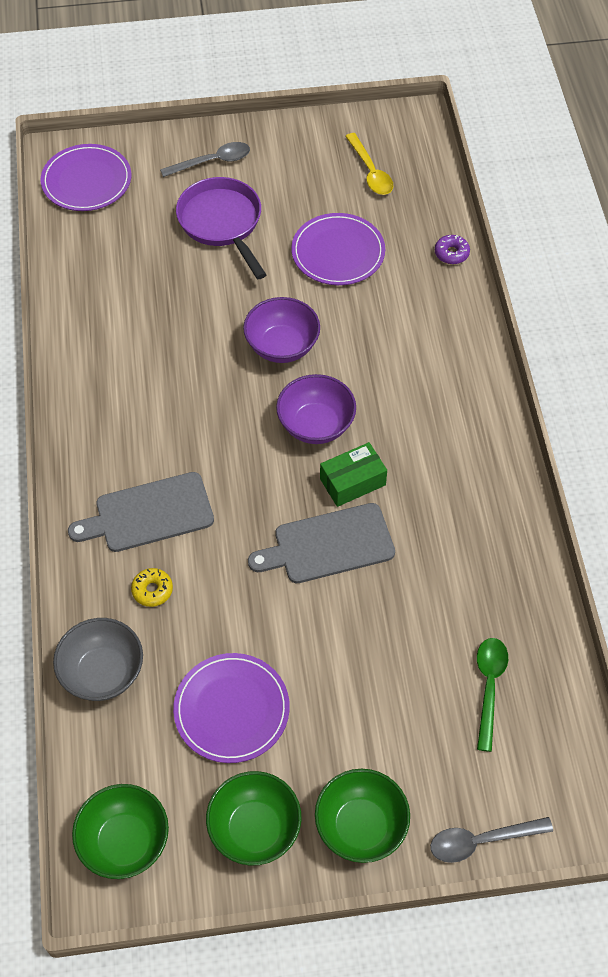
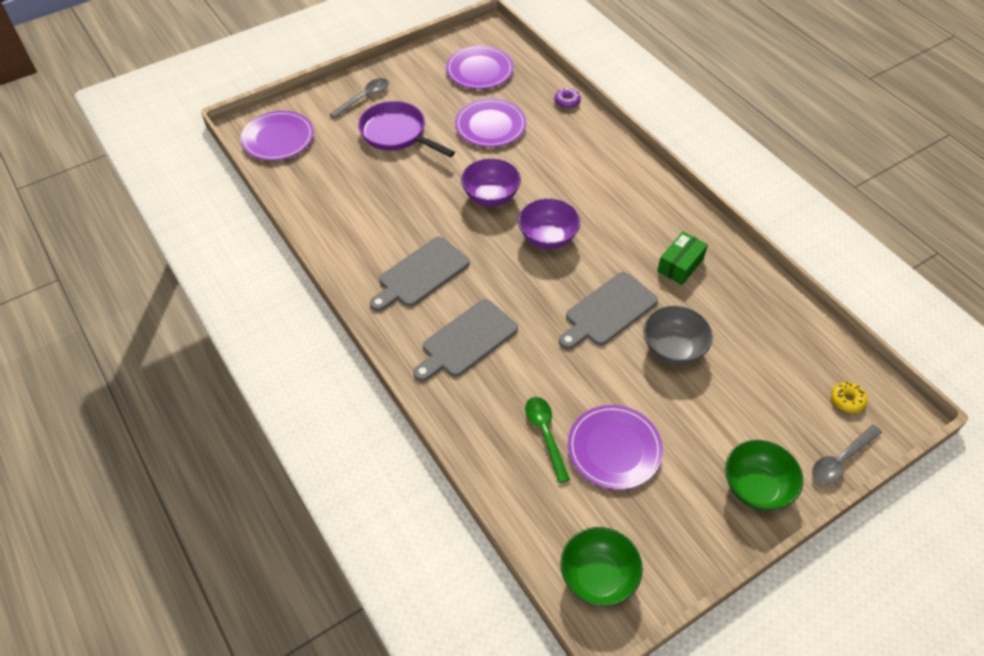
camera: 25 degrees left, 5 degrees down
grey bowl [53,618,143,701] -> grey bowl moved to [643,306,713,365]
yellow donut [131,568,173,607] -> yellow donut moved to [831,382,867,413]
green bowl [206,771,301,865] -> none
green box [320,442,387,507] -> green box moved to [657,231,708,285]
yellow spoon [345,133,393,195] -> purple plate [446,46,514,89]
green spoon [477,638,508,752] -> green spoon moved to [525,397,570,483]
none -> grey cutting board [370,237,470,311]

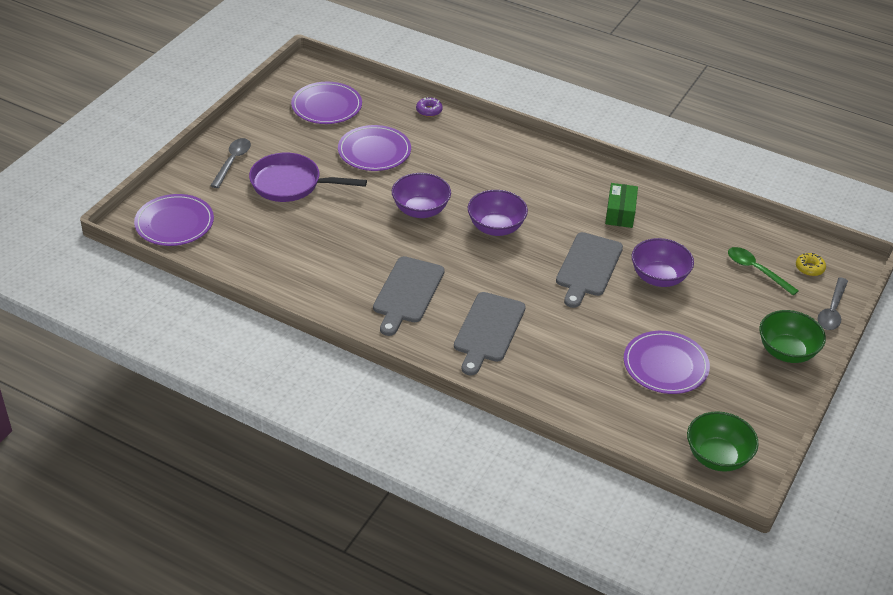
camera: 30 degrees left, 10 degrees down
green spoon [525,397,570,483] -> green spoon moved to [728,247,799,296]
grey bowl [643,306,713,365] -> purple bowl [632,238,694,287]

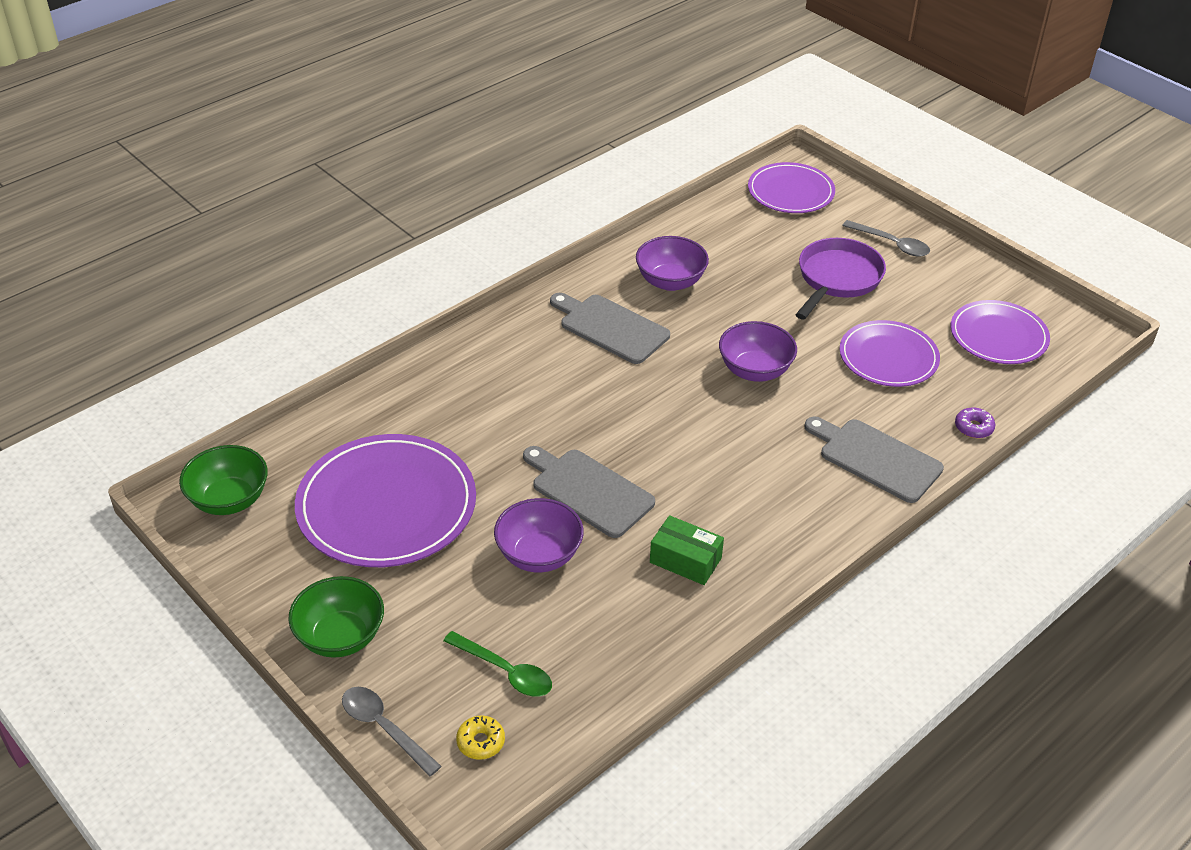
camera: 110 degrees right, 0 degrees up
grey cutting board [454,292,526,376] -> grey cutting board moved to [805,417,944,503]
purple bowl [468,190,528,236] -> purple bowl moved to [636,236,709,291]
purple plate [624,331,710,394] -> purple plate [295,434,476,567], size x1.61
green spoon [728,247,799,296] -> green spoon turned 60 degrees clockwise [443,631,552,697]

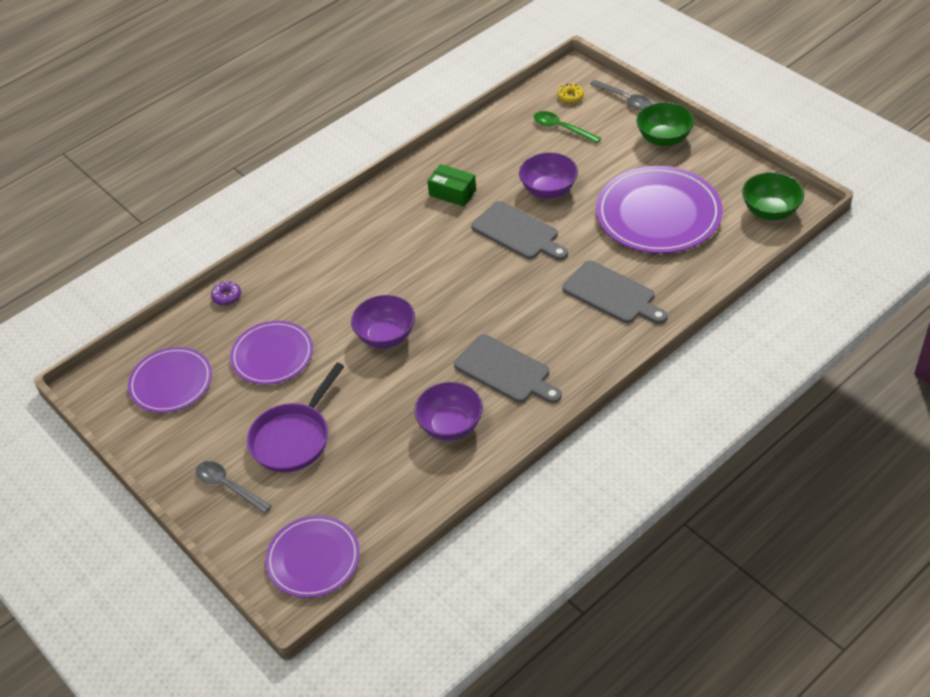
camera: 175 degrees left, 5 degrees up
grey cutting board [805,417,944,503] -> grey cutting board moved to [562,260,668,324]

